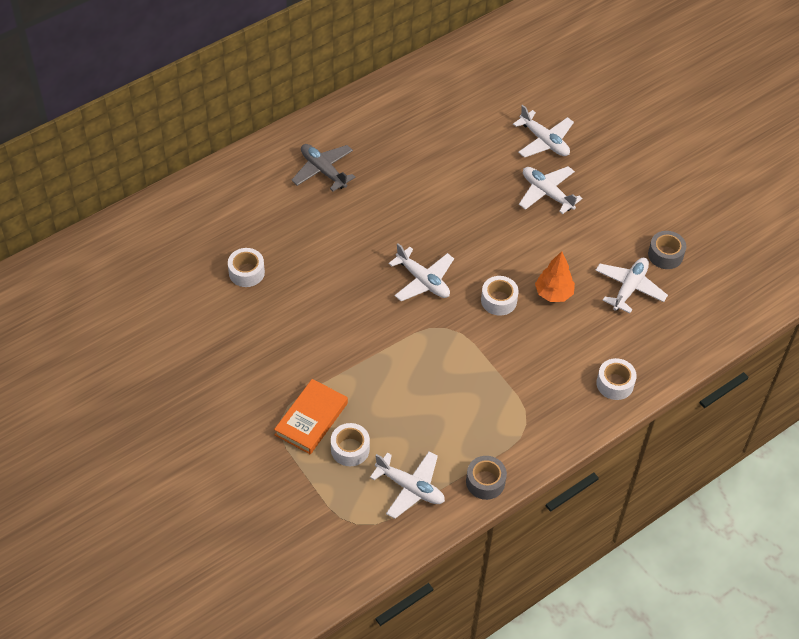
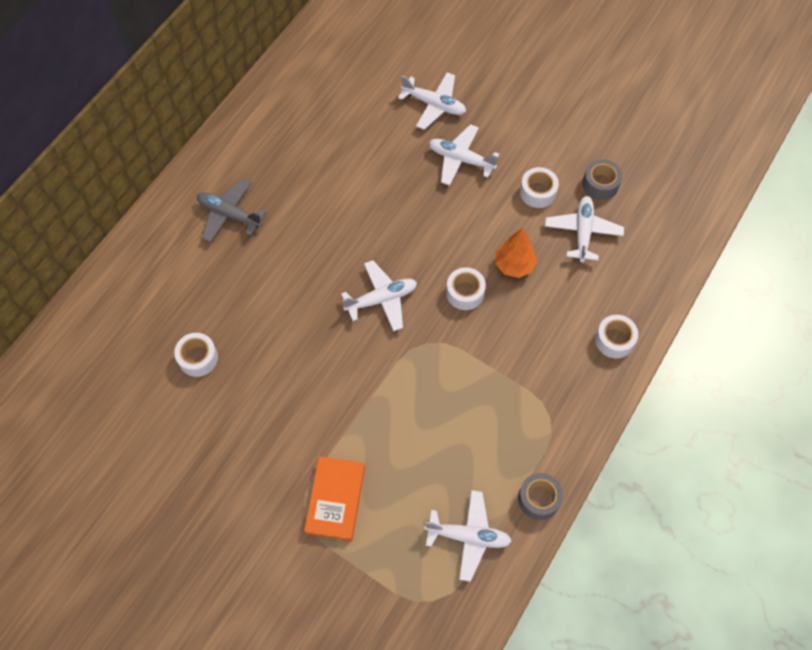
camera: 20 degrees left, 10 degrees up
white tape [331,423,370,466] -> white tape moved to [520,167,559,208]
white plane [389,243,454,301] -> white plane turned 45 degrees counterclockwise [341,260,417,332]

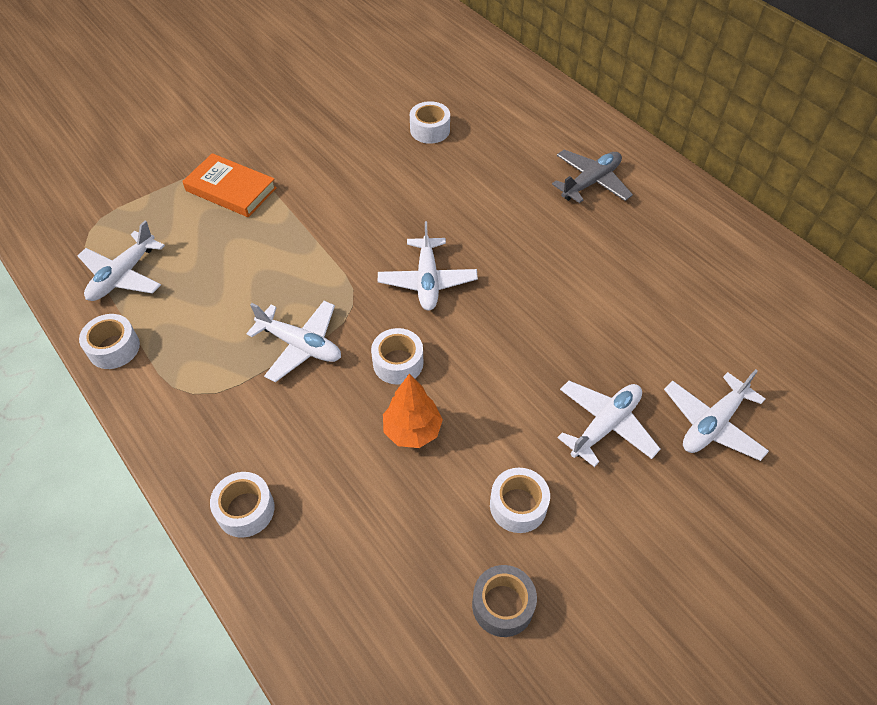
camera: 110 degrees right, 10 degrees down
grey tape [518,473,563,520] -> white tape [79,314,140,369]
white plane [545,196,624,263] -> white plane moved to [246,301,341,382]

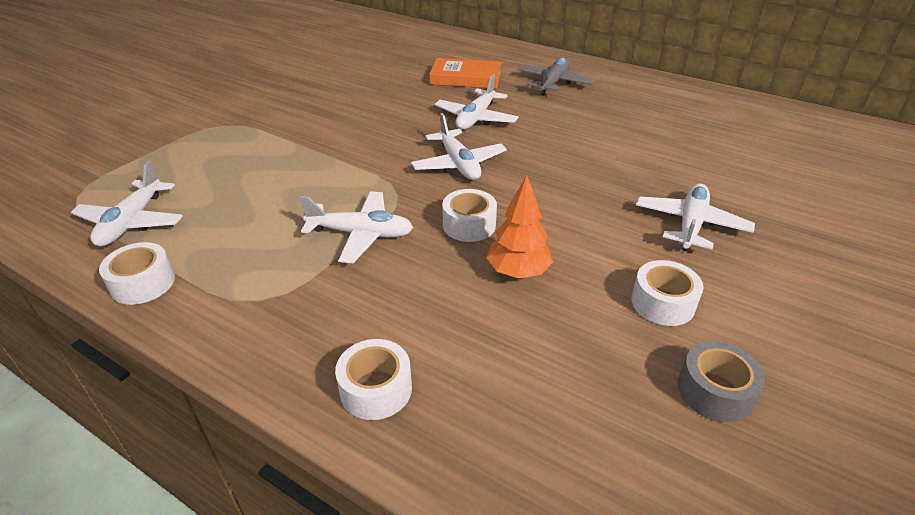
camera: 20 degrees left, 15 degrees down
orange book [182,153,277,217] -> orange book moved to [429,58,501,89]
white tape [410,101,450,144] -> none
white plane [664,369,769,461] -> white plane moved to [434,74,519,130]

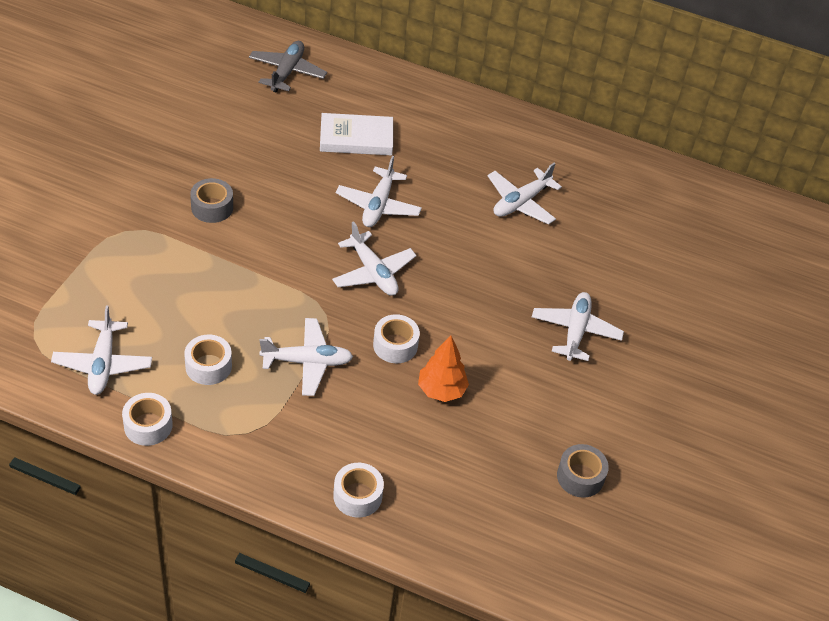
camera: 15 degrees left, 10 degrees up
orange book [429,58,501,89] -> white book [320,113,393,155]
grey plane [517,57,595,96] -> grey plane moved to [249,41,327,93]
white tape [631,260,703,326] -> white tape moved to [184,335,232,385]
none -> grey tape [190,178,233,223]
none -> white plane [488,163,562,225]

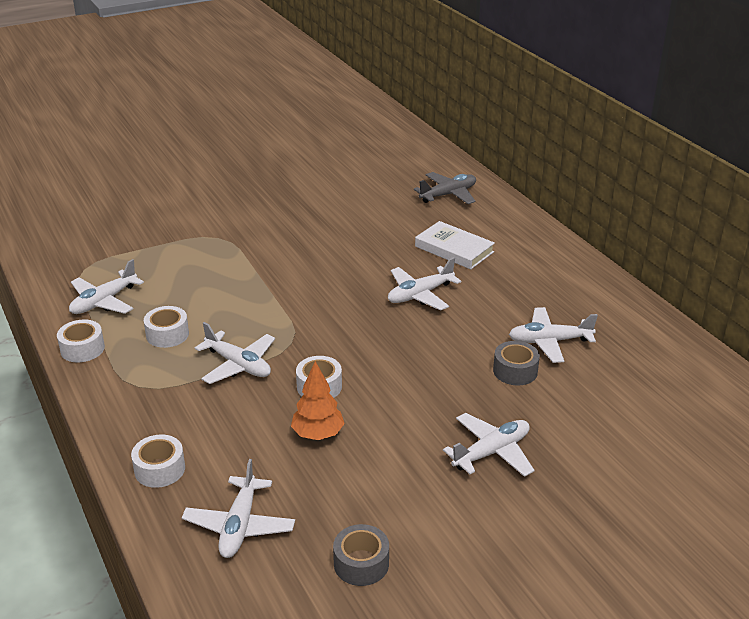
camera: 45 degrees right, 15 degrees down
grey tape [190,178,233,223] -> grey tape moved to [493,341,540,385]
white plane [332,221,416,296] -> white plane moved to [182,459,295,558]

